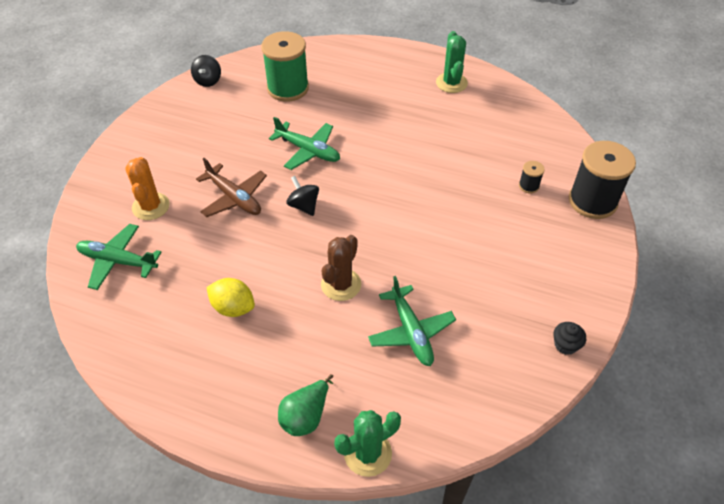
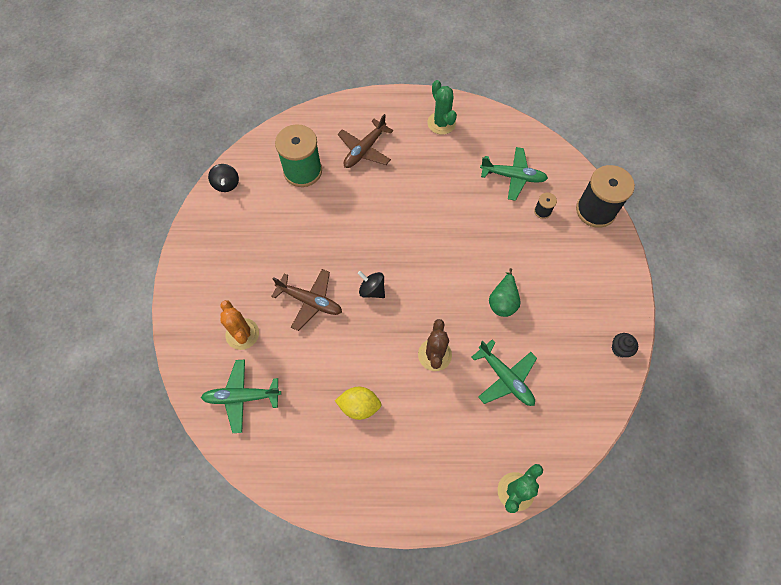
camera: 20 degrees left, 15 degrees up
green plane [269,117,340,170] -> green plane moved to [480,147,548,201]
green pear [278,374,333,436] -> green pear moved to [489,268,521,317]
none -> brown plane [338,114,393,168]

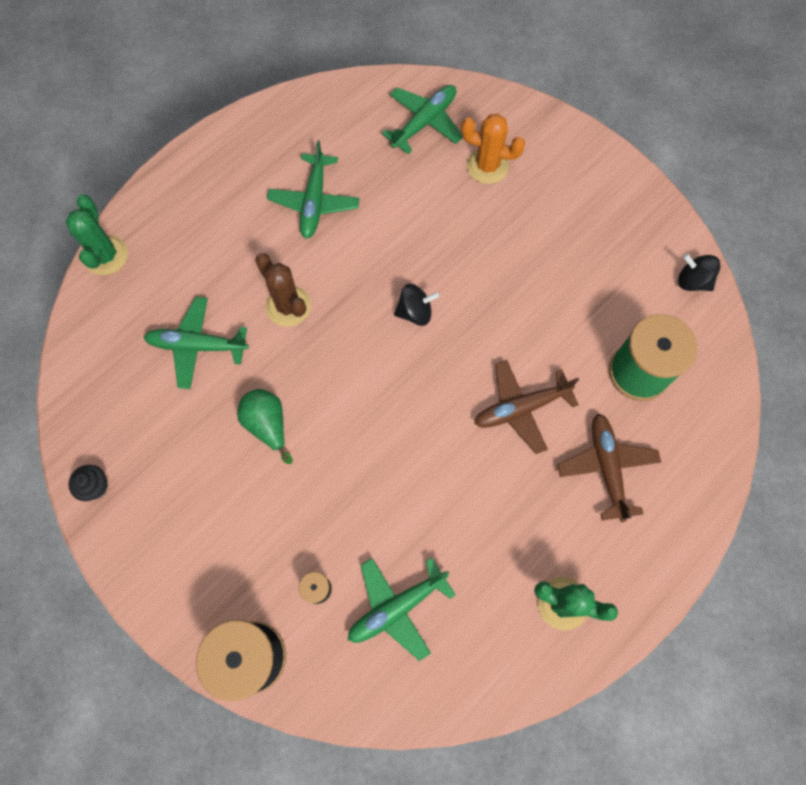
camera: 135 degrees right, 5 degrees up
brown plane [271,269,342,331] -> brown plane moved to [474,360,579,454]
yellow lemon [335,387,382,420] -> green plane [267,140,360,239]

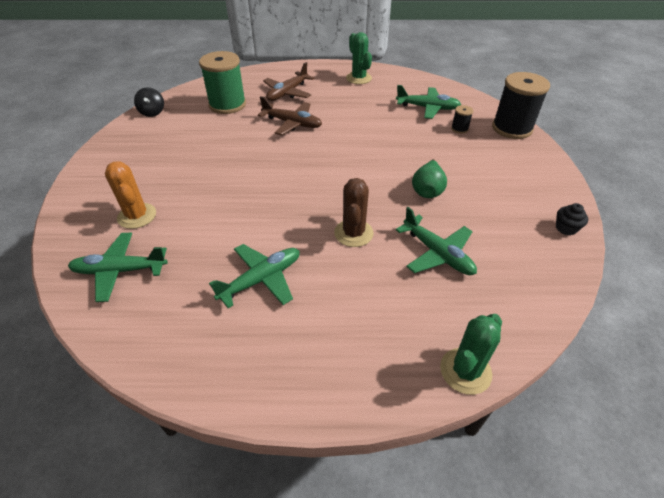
camera: 135 degrees left, 25 degrees down
black spinning top [394,284,439,326] -> none

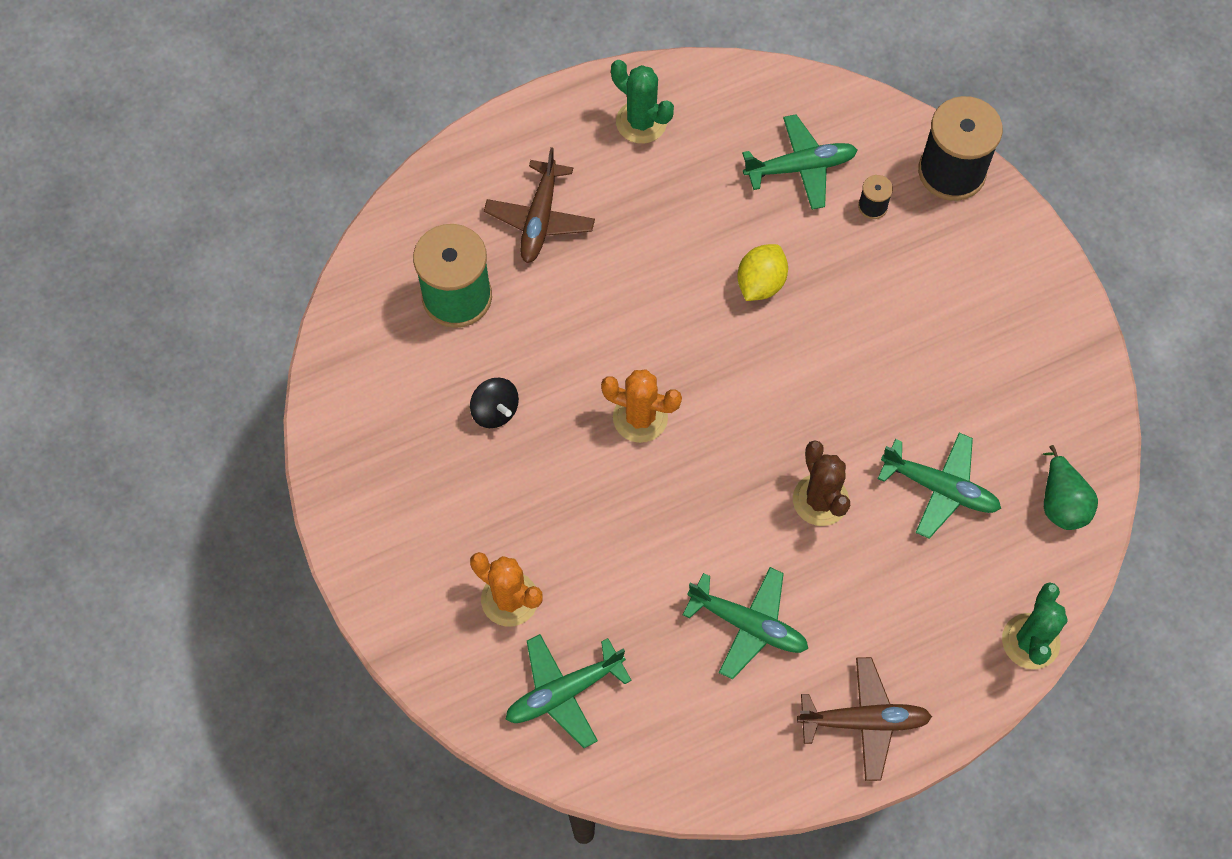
camera: 25 degrees left, 20 degrees up
black spinning top [134,87,164,117] -> black spinning top moved to [470,378,519,428]
green plane [209,244,300,308] -> green plane turned 90 degrees clockwise [683,567,808,680]
brown plane [258,96,322,135] -> brown plane moved to [797,657,932,781]
green pear [412,159,447,198] -> green pear moved to [1043,445,1098,530]
black cupcake [556,203,588,235] -> none
none -> orange cactus [601,369,682,443]
none -> yellow lemon [737,244,788,301]

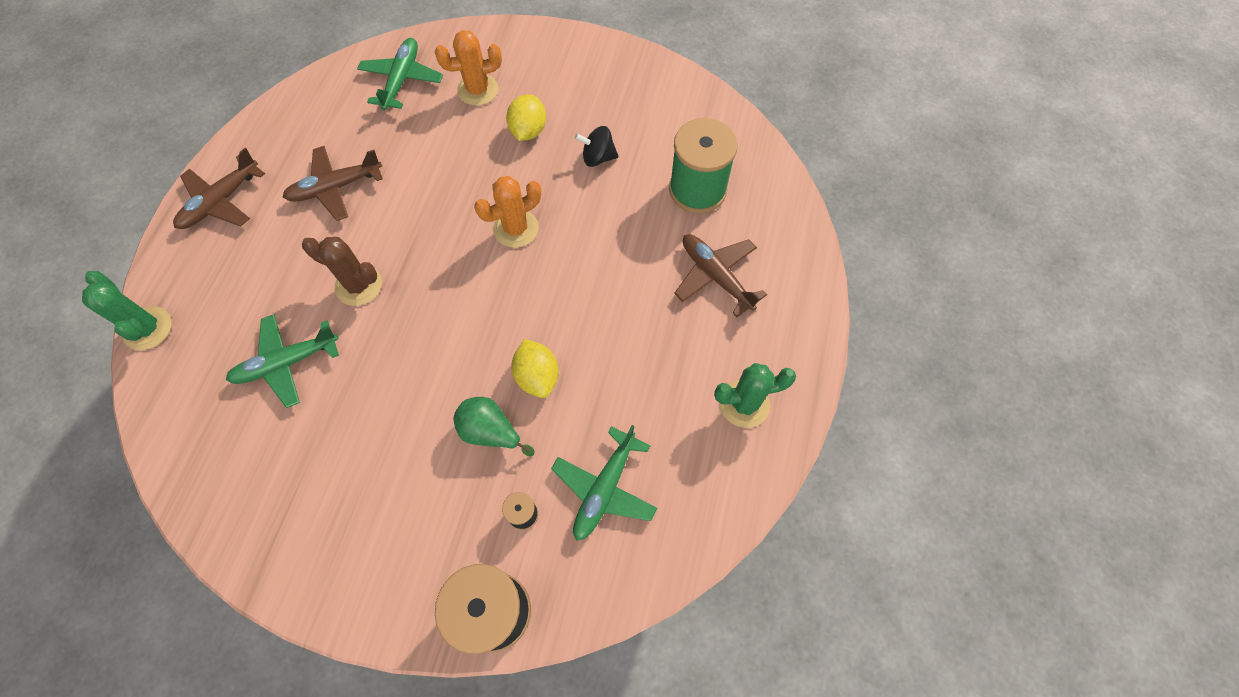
camera: 130 degrees right, 0 degrees up
green plane [683,567,808,680] -> brown plane [283,146,383,221]
green pear [1043,445,1098,530] -> green pear moved to [454,397,535,456]
none -> yellow lemon [506,94,546,141]

